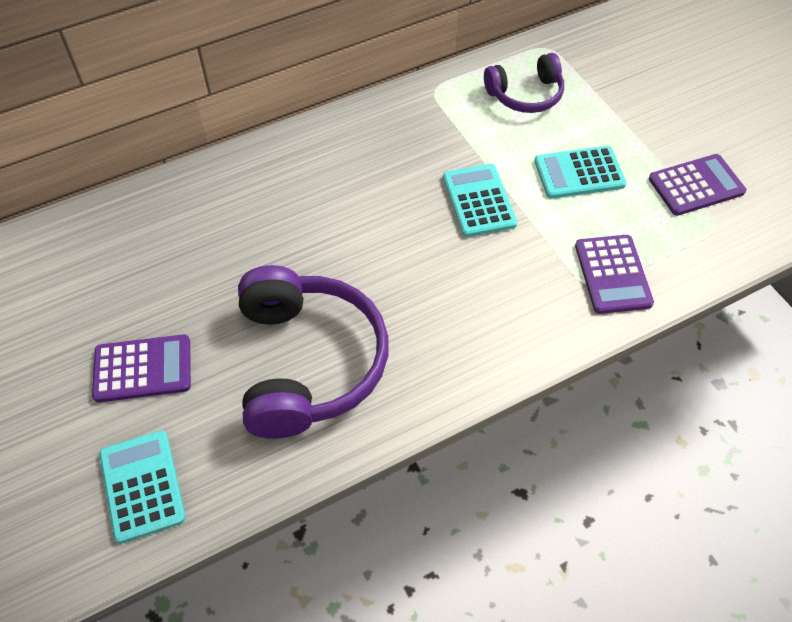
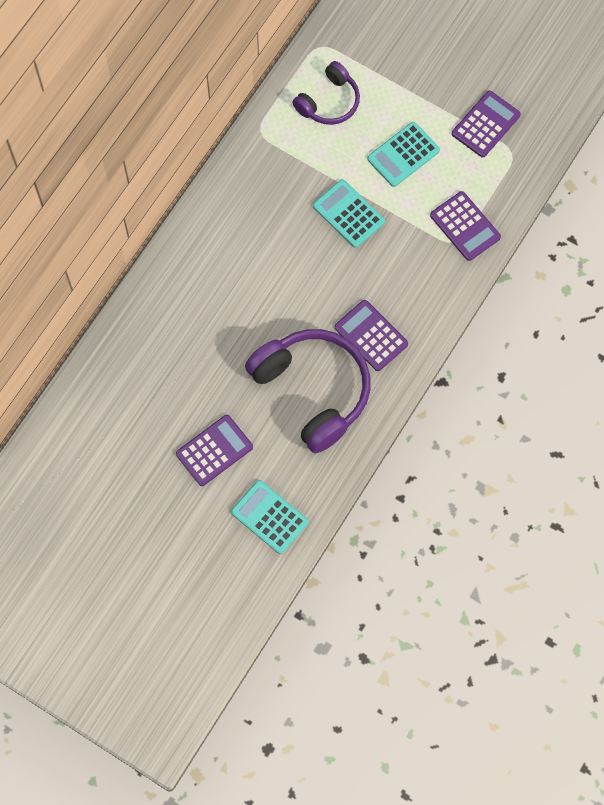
camera: 30 degrees left, 15 degrees up
none -> purple calculator [335,300,408,371]

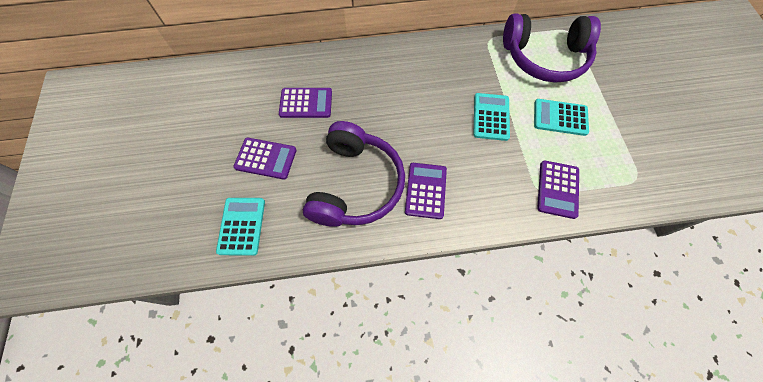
camera: 50 degrees right, 5 degrees down
purple headphones [292,61,360,125] -> purple headphones [503,13,601,83], size x1.77
purple calculator [452,91,521,157] -> purple calculator moved to [279,88,332,118]

